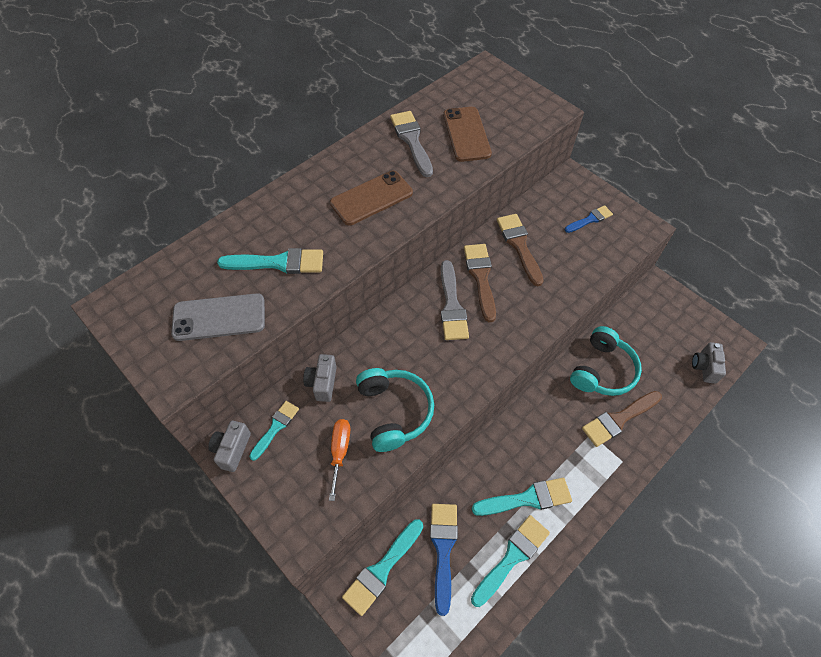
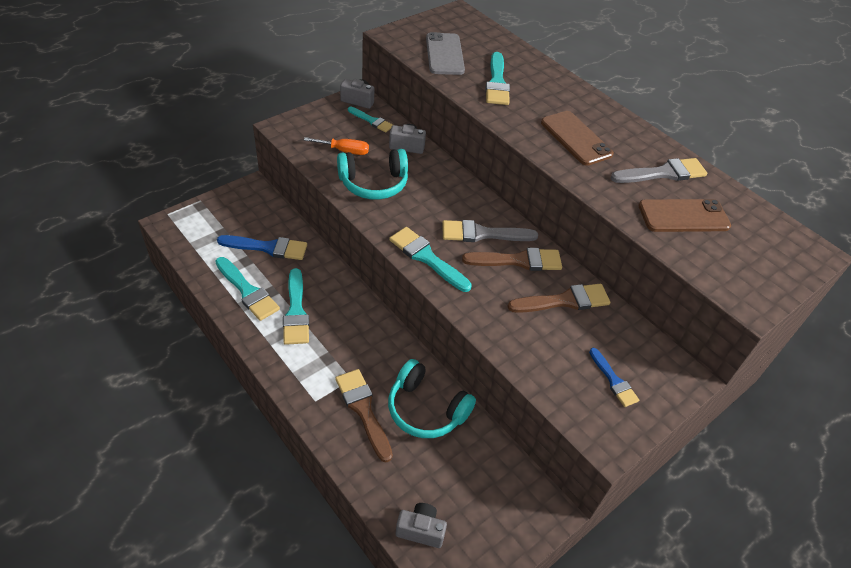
camera: 90 degrees right, 10 degrees down
turquoise brush [342,519,423,616] -> turquoise brush moved to [389,227,472,292]

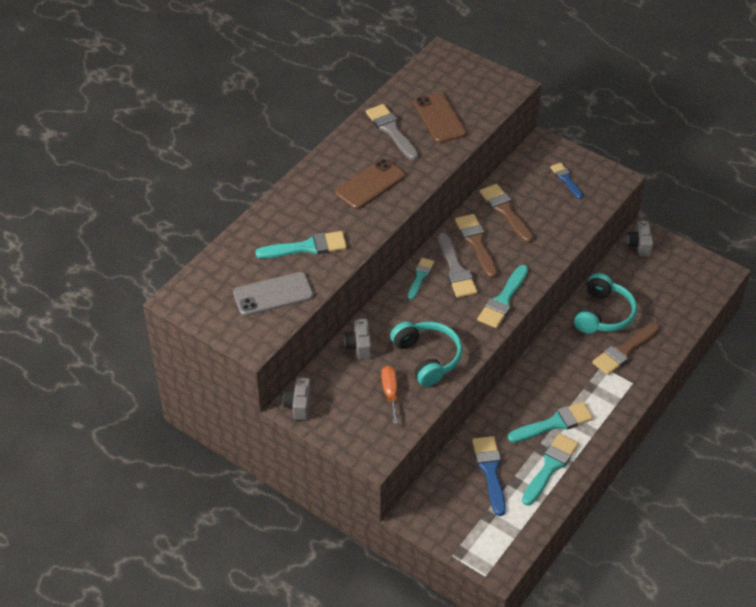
camera: 100 degrees left, 0 degrees up
turquoise brush [348,107,393,132] -> turquoise brush moved to [408,258,434,300]
grey camera [396,503,447,548] -> grey camera moved to [627,221,654,257]
blue brush [589,348,639,407] -> blue brush turned 75 degrees counterclockwise [550,163,583,199]

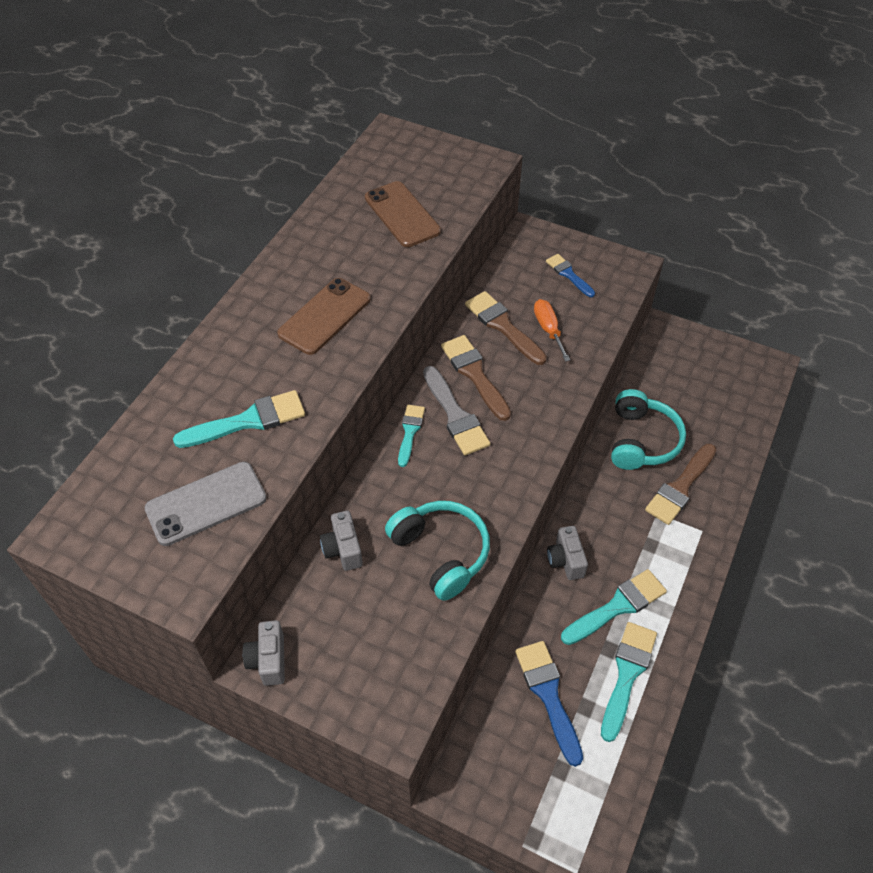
camera: 10 degrees left, 5 degrees up
grey brush [366,104,418,160] -> none
orange screwdriver [381,366,398,424] -> orange screwdriver moved to [534,299,570,362]
turquoise brush [477,265,528,328] -> none
grey camera [627,221,654,257] -> grey camera moved to [547,526,588,580]

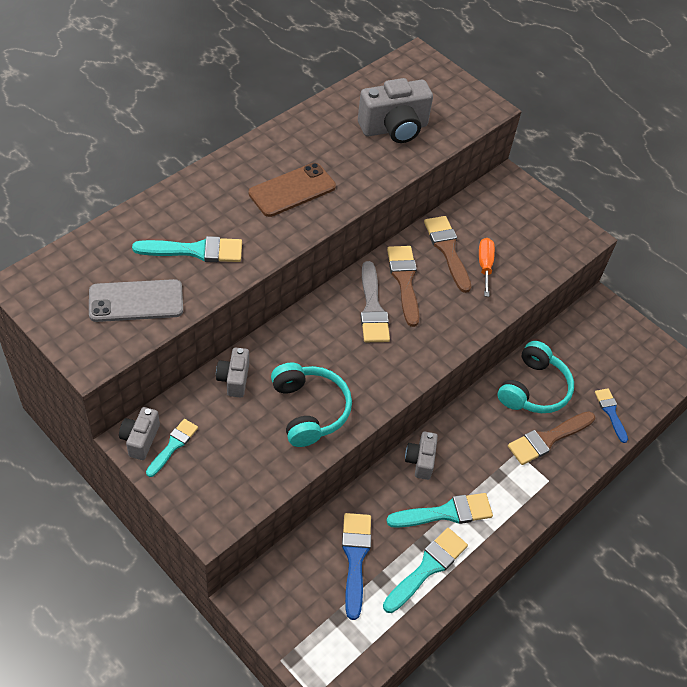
camera: 15 degrees right, 0 degrees up
brown phone [365,181,441,247] -> grey camera [358,78,433,143]
turquoise brush [398,405,425,467] -> turquoise brush moved to [146,419,198,477]
blue brush [546,254,595,297] -> blue brush moved to [595,388,628,443]

